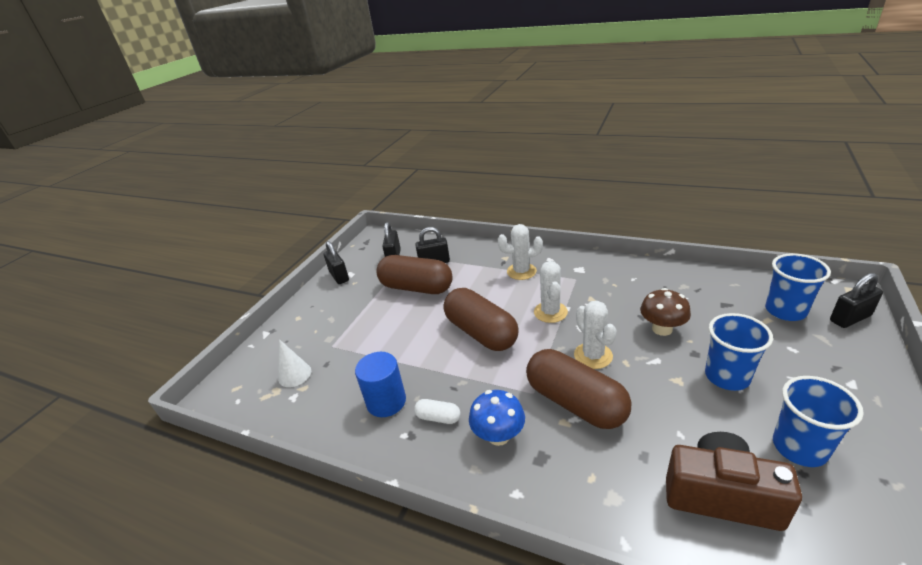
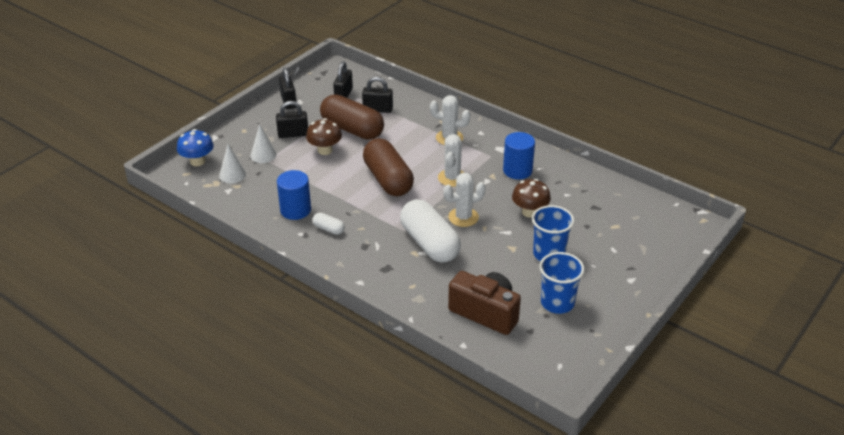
camera: 10 degrees right, 5 degrees up
blue mushroom [469,390,525,446] -> blue mushroom moved to [177,129,214,166]
brown capsule [526,349,631,429] -> white capsule [400,199,461,263]
white cactus [574,301,617,369] -> white cactus turned 75 degrees clockwise [443,173,486,227]
blue cup [765,253,831,321] -> none
black padlock [830,273,883,328] -> black padlock moved to [276,101,308,138]
none -> white cone [250,124,277,163]
none -> brown mushroom [306,118,342,155]
none -> blue cylinder [503,132,535,179]

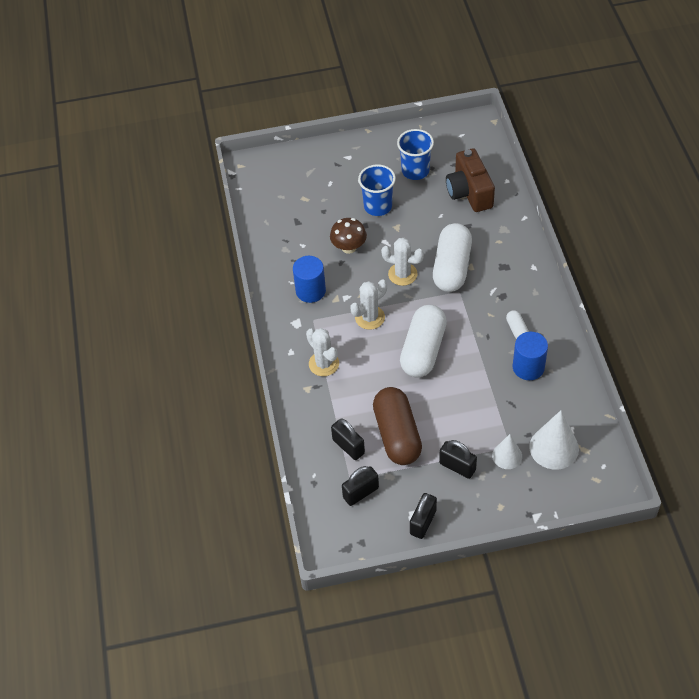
camera: 135 degrees left, 15 degrees up
blue mushroom [177,129,214,166] -> none
white cone [219,144,246,183] -> white cone [529,410,579,470], size x1.64
brown mushroom [306,118,342,155] -> none
brown capsule [363,138,414,197] -> white capsule [400,305,447,378]

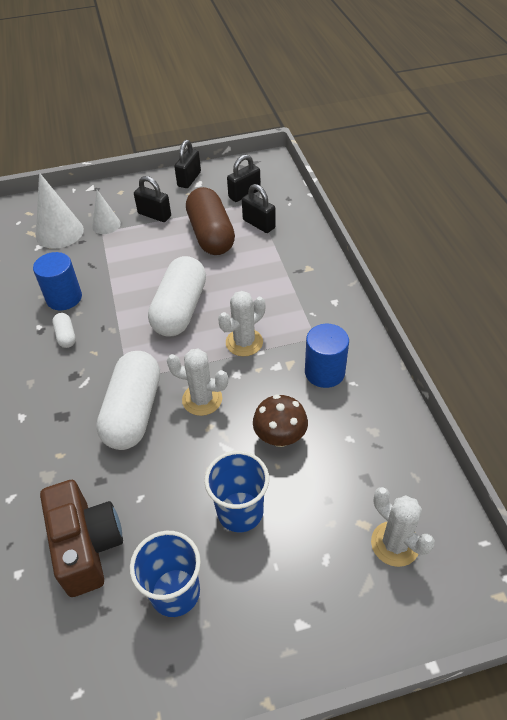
camera: 175 degrees right, 5 degrees down
white cactus [306,328,339,376] -> white cactus moved to [371,487,435,567]

